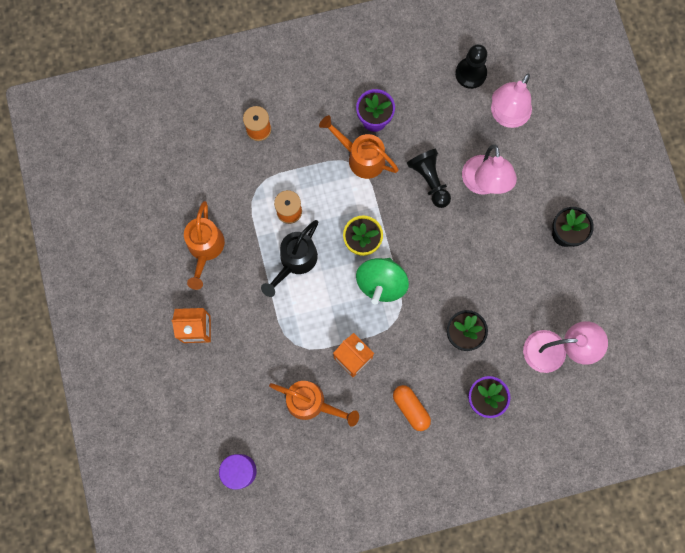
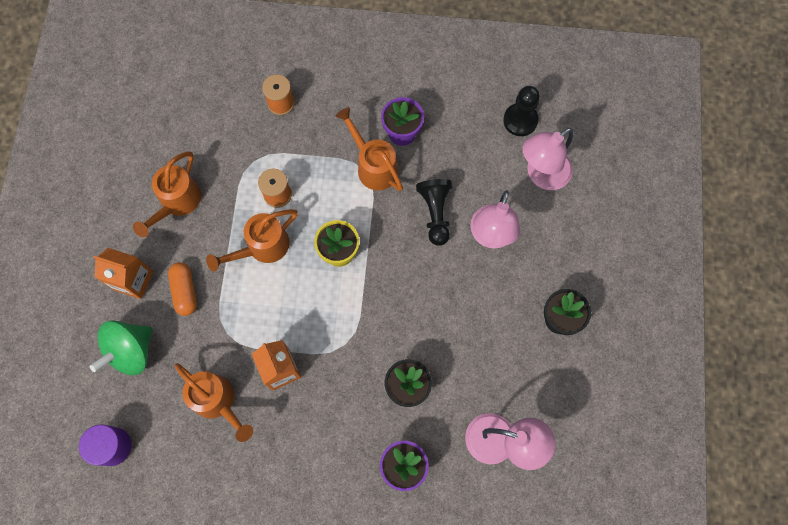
camera: 20 degrees right, 5 degrees down
black watering can [261,220,318,297] -> orange watering can [206,209,298,272]
green spinning top [356,258,409,305] -> green spinning top moved to [90,321,152,375]
orange capsule [393,385,431,431] -> orange capsule moved to [168,262,197,316]

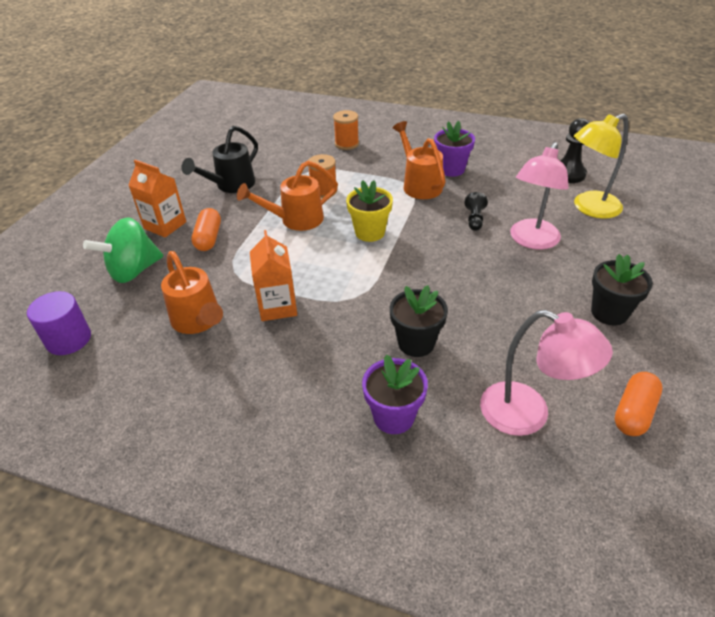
camera: 15 degrees right, 30 degrees down
orange watering can [133,152,201,237] -> black watering can [182,126,258,193]
black pawn [416,179,452,246] -> black pawn [465,192,488,231], size x0.62
pink lamp [523,128,573,190] -> yellow lamp [574,114,628,219]
none -> orange capsule [615,372,663,436]

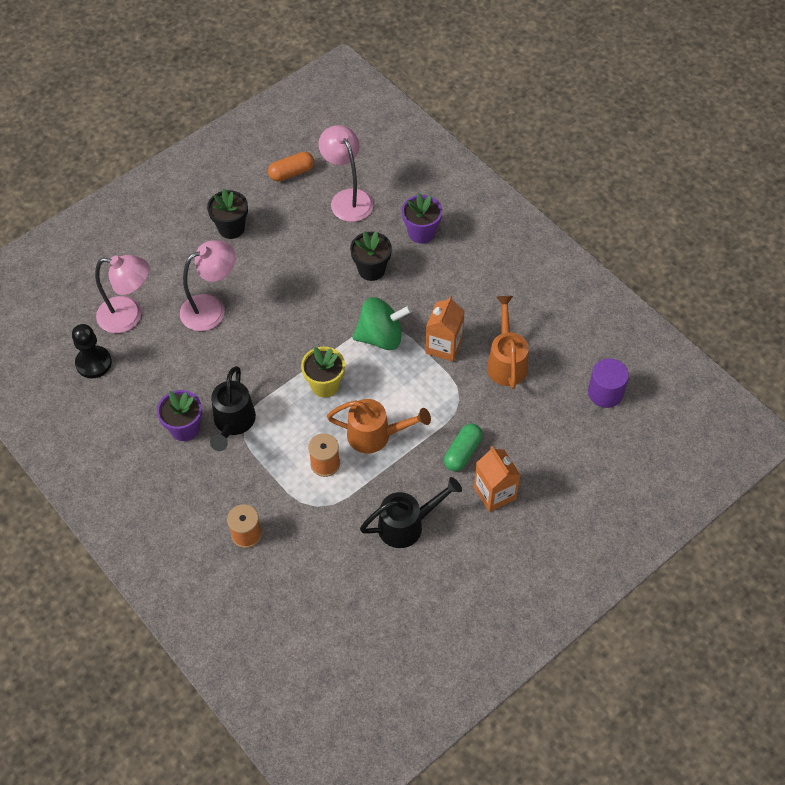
camera: 150 degrees left, 15 degrees up
green spinning top [83,217,163,283] -> green spinning top moved to [352,297,412,350]
orange capsule [191,208,221,251] -> green capsule [444,423,482,471]
orange watering can [392,121,446,199] -> black watering can [210,366,256,451]
black pawn [465,192,488,231] -> none
yellow lamp [574,114,628,219] -> pink lamp [95,255,150,333]

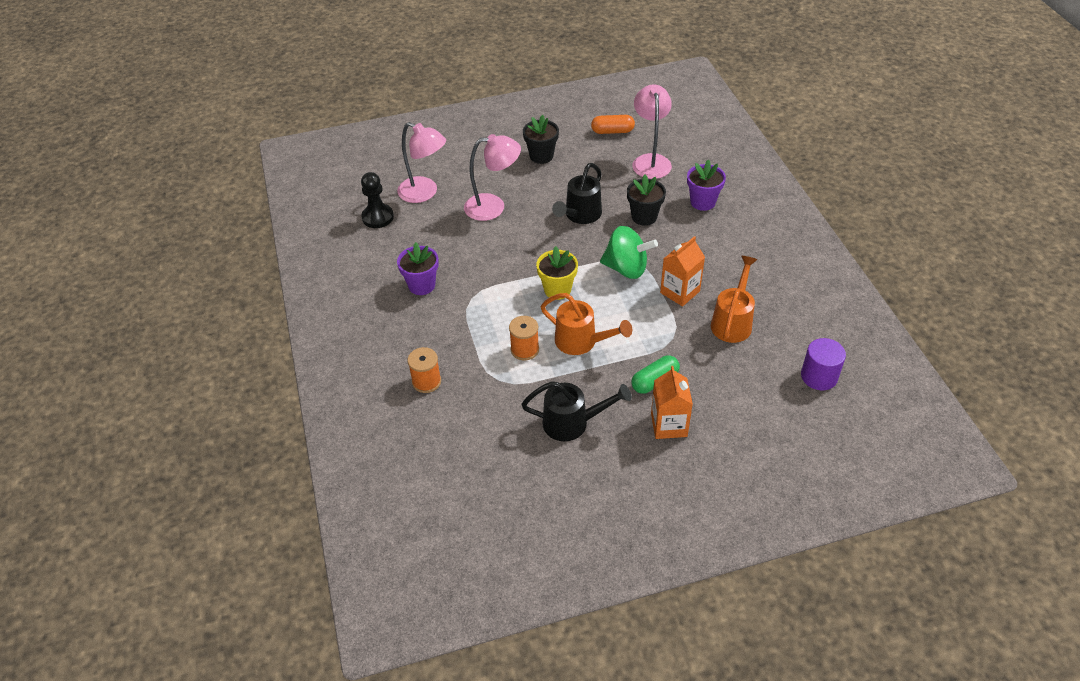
camera: 25 degrees right, 10 degrees down
black watering can [210,366,256,451] -> black watering can moved to [552,163,602,224]

